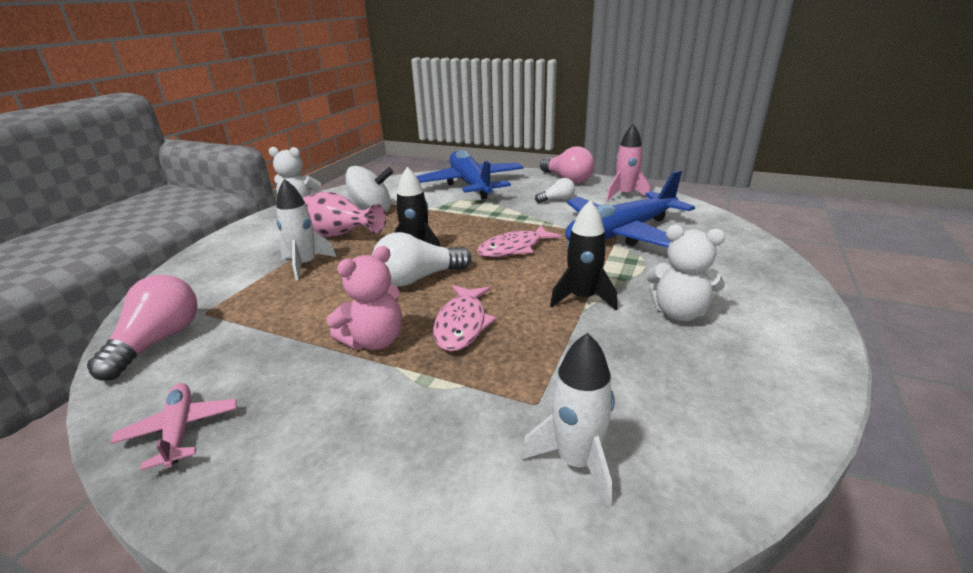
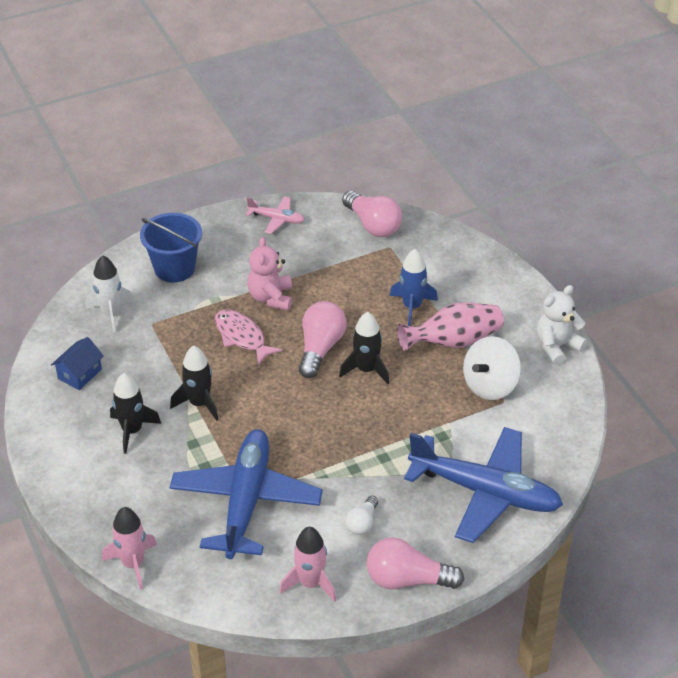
camera: 130 degrees right, 15 degrees up
white rocket [276,179,336,281] -> blue rocket [390,249,438,326]
white light bulb [372,232,471,286] -> pink light bulb [299,301,347,378]
pink fish [477,225,561,257] -> none
white teddy bear [646,225,725,321] -> black rocket [110,373,161,454]
none -> blue house [51,337,104,390]
none -> pink rocket [102,507,157,590]
none -> blue bucket [140,213,202,283]

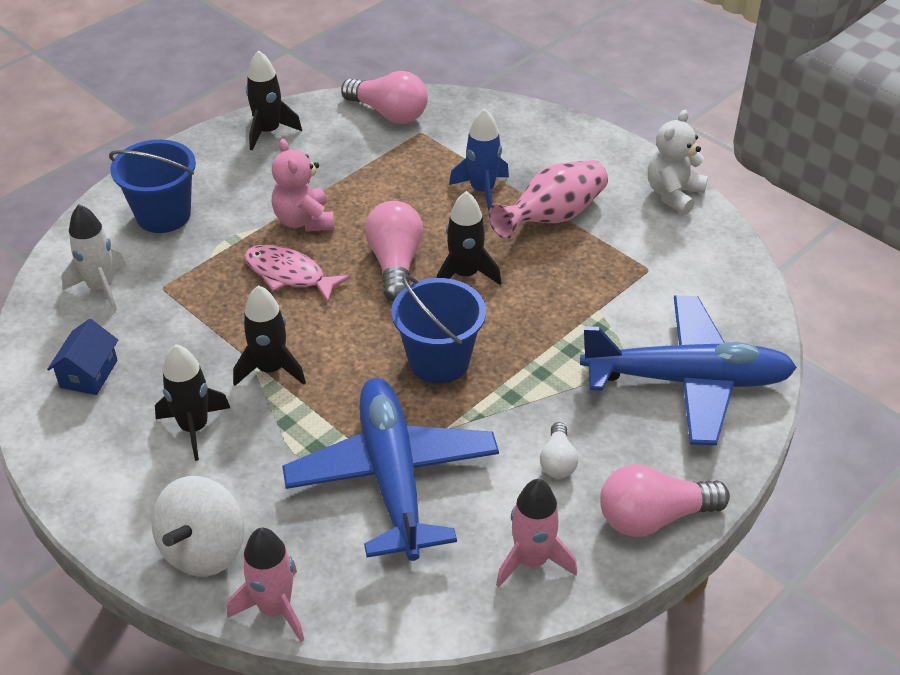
camera: 20 degrees left, 0 degrees up
pink plane [246,196,305,234] -> black rocket [246,50,302,150]
white spinning top [463,336,521,400] -> white spinning top moved to [152,476,244,576]
none -> blue bucket [391,275,486,384]

